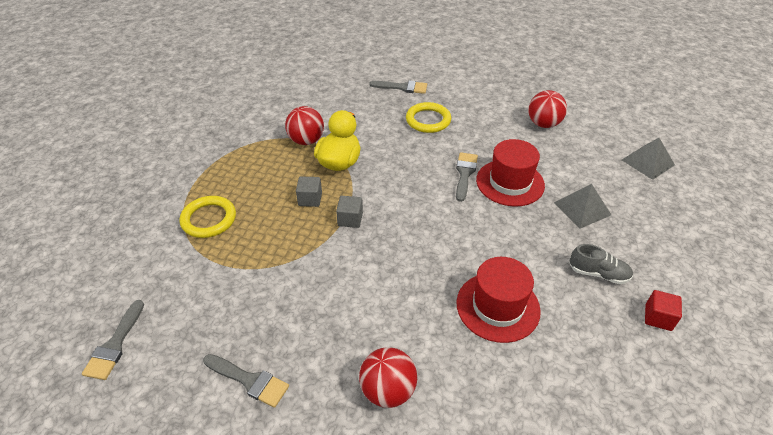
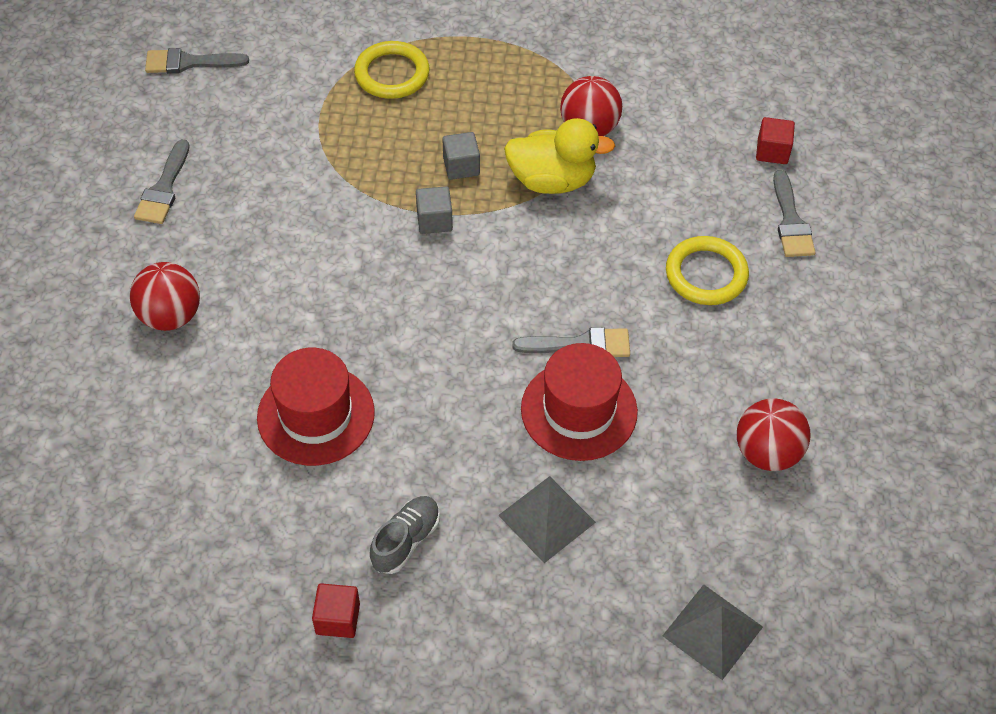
camera: 75 degrees right, 10 degrees up
grey shoe [570,244,633,284] -> grey shoe turned 150 degrees counterclockwise [370,496,440,574]
none -> red cube [756,117,795,164]

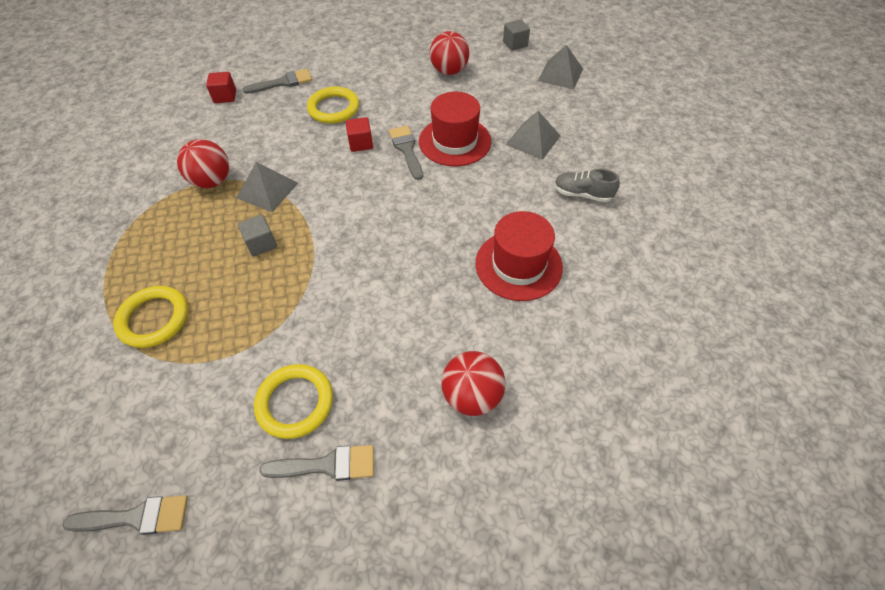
camera: 105 degrees left, 0 degrees up
grey brush [145,48,249,73] -> grey brush turned 75 degrees counterclockwise [62,495,188,535]
red cube [312,583,360,638] -> red cube moved to [345,117,373,152]
grey cube [416,186,453,234] -> grey cube moved to [503,19,530,51]
yellow duck [504,118,615,194] -> grey pyramid [237,162,298,212]
none -> yellow ring [254,364,333,439]

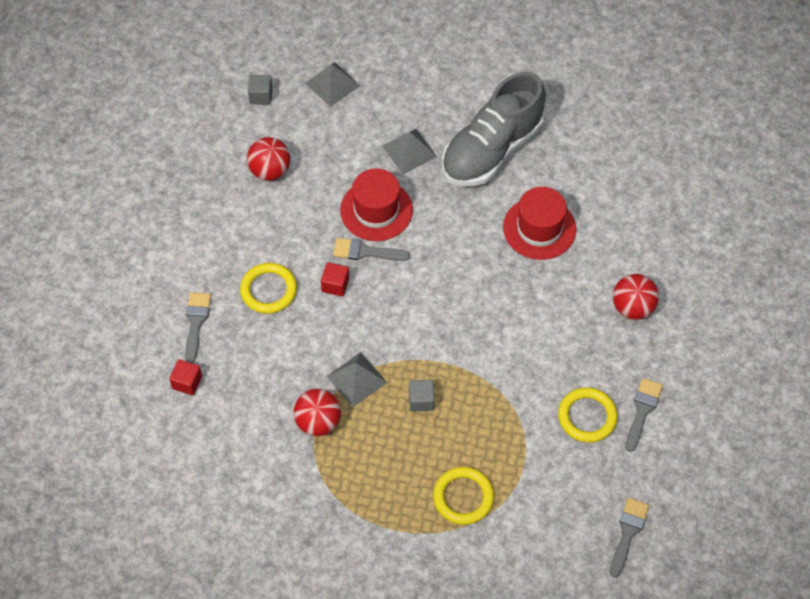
camera: 65 degrees left, 5 degrees up
grey shoe [554,169,620,202] -> grey shoe [442,72,546,186], size x2.42

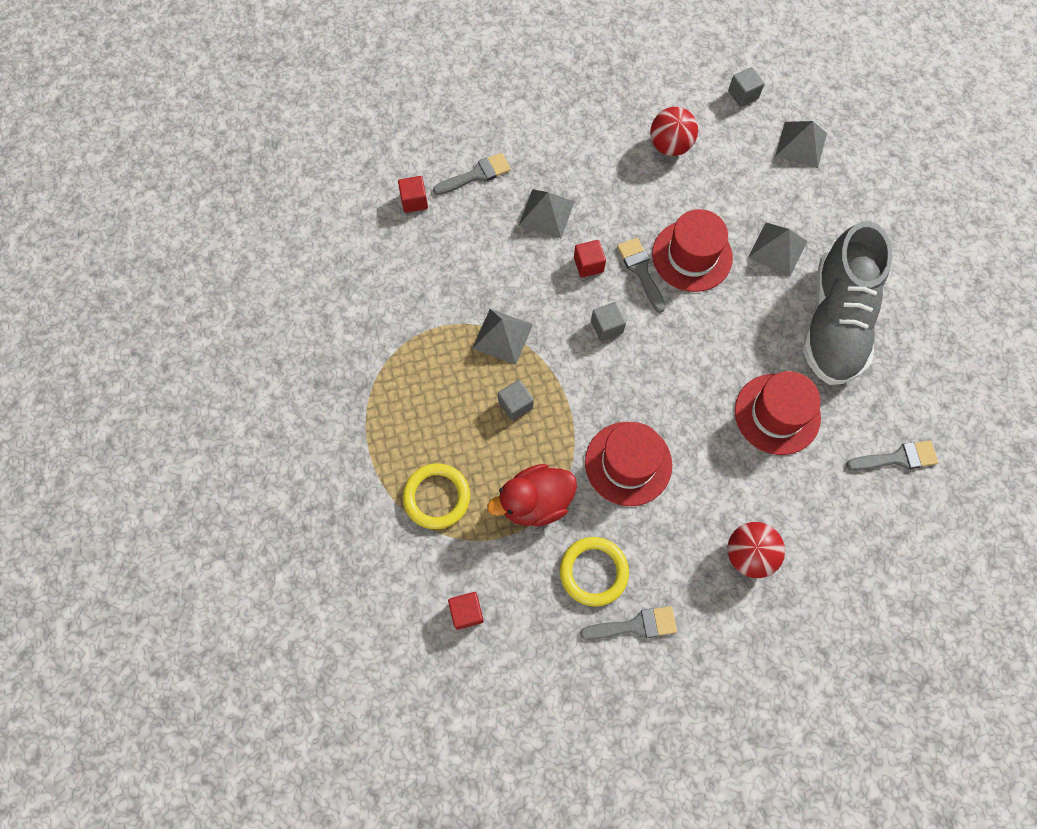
camera: 60 degrees right, 10 degrees up
yellow ring [240,263,297,314] -> grey pyramid [519,189,575,238]
red ball [294,389,341,436] -> none
grey shoe [442,72,546,186] -> grey shoe turned 90 degrees counterclockwise [803,221,893,385]
grey brush [610,498,650,577] -> grey brush moved to [846,440,938,471]
none -> red cube [448,592,484,630]
none -> red duck [487,464,577,526]
none -> red hat [585,422,672,506]
none -> grey cube [591,302,626,341]

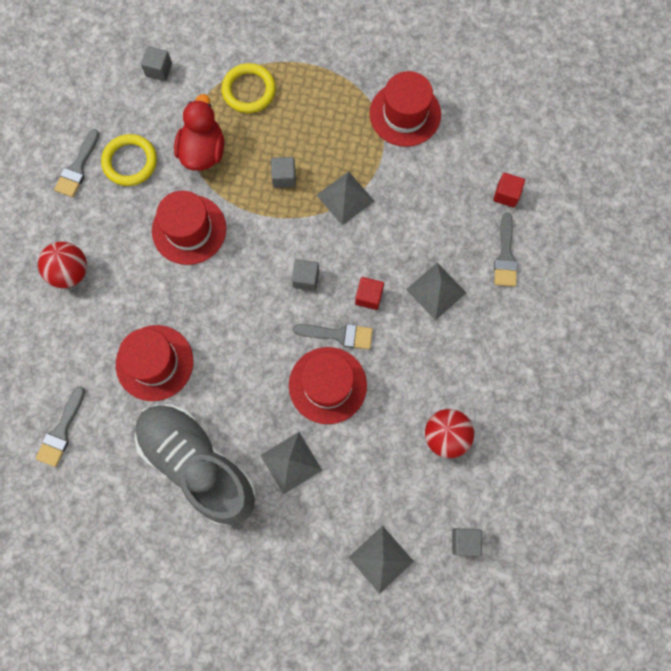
camera: 120 degrees right, 5 degrees up
red cube [448,592,484,630] -> grey cube [141,46,172,81]
none -> red hat [369,71,441,147]

